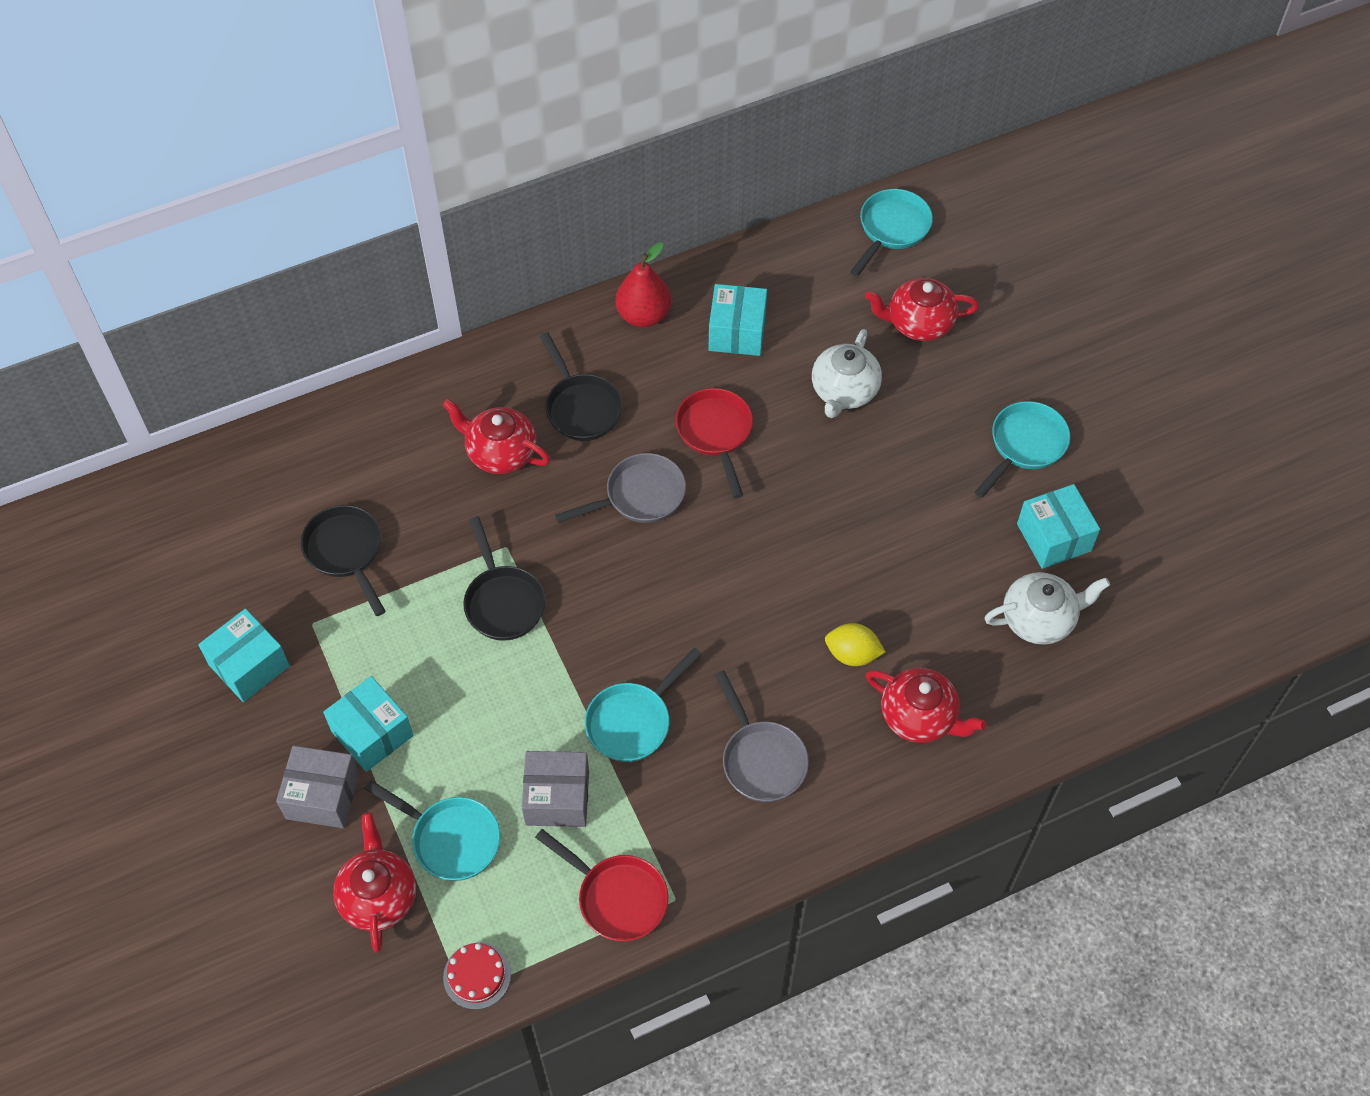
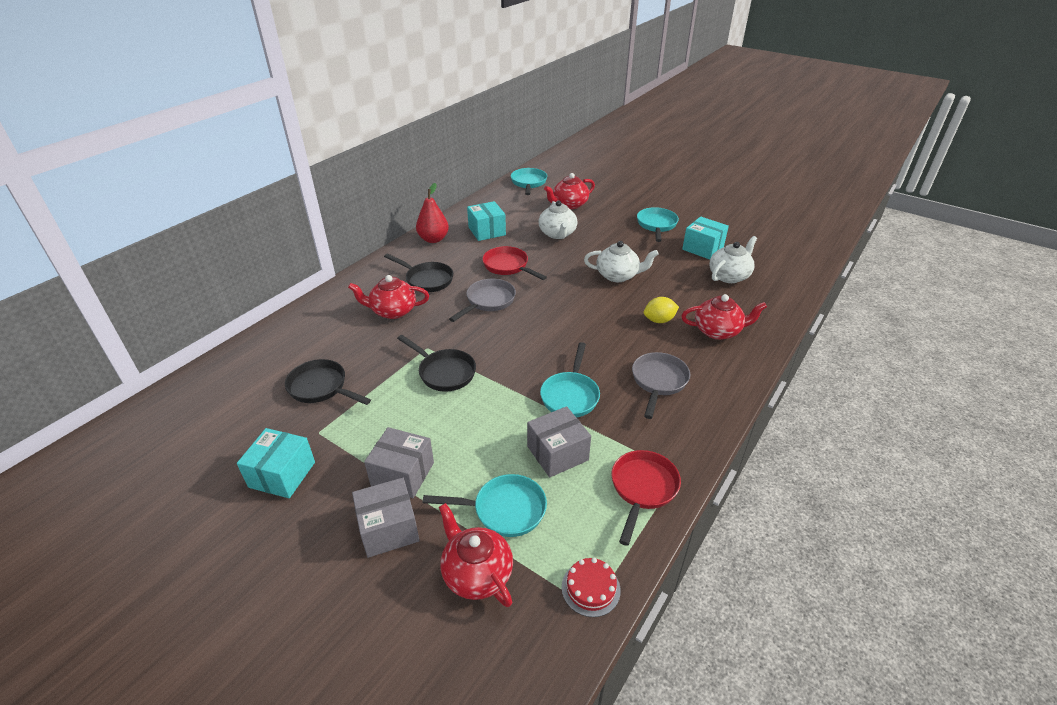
camera: 30 degrees left, 20 degrees down
turquoise box [323,676,413,772] -> grey box [364,427,434,498]
red pan [535,829,668,941] -> red pan turned 75 degrees counterclockwise [611,450,681,546]
grey pan [715,671,809,802] -> grey pan turned 105 degrees counterclockwise [632,352,690,419]
none -> white teapot [584,241,659,282]

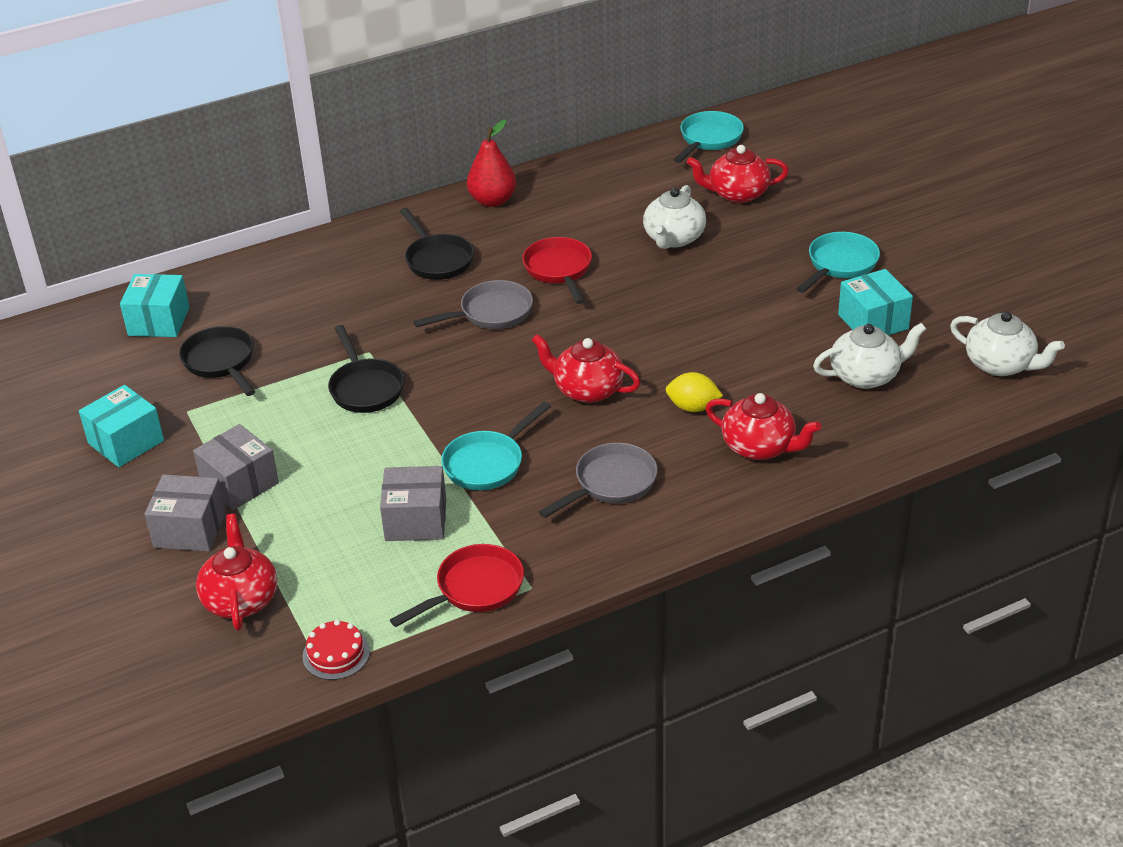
camera: 30 degrees right, 0 degrees up
red teapot [348,275,429,319] -> red teapot moved to [532,334,641,403]
turquoise pan [423,474,547,537] -> none
turquoise box [467,201,506,241] -> turquoise box moved to [120,274,190,337]
white teapot [584,241,659,282] -> white teapot moved to [950,311,1065,376]

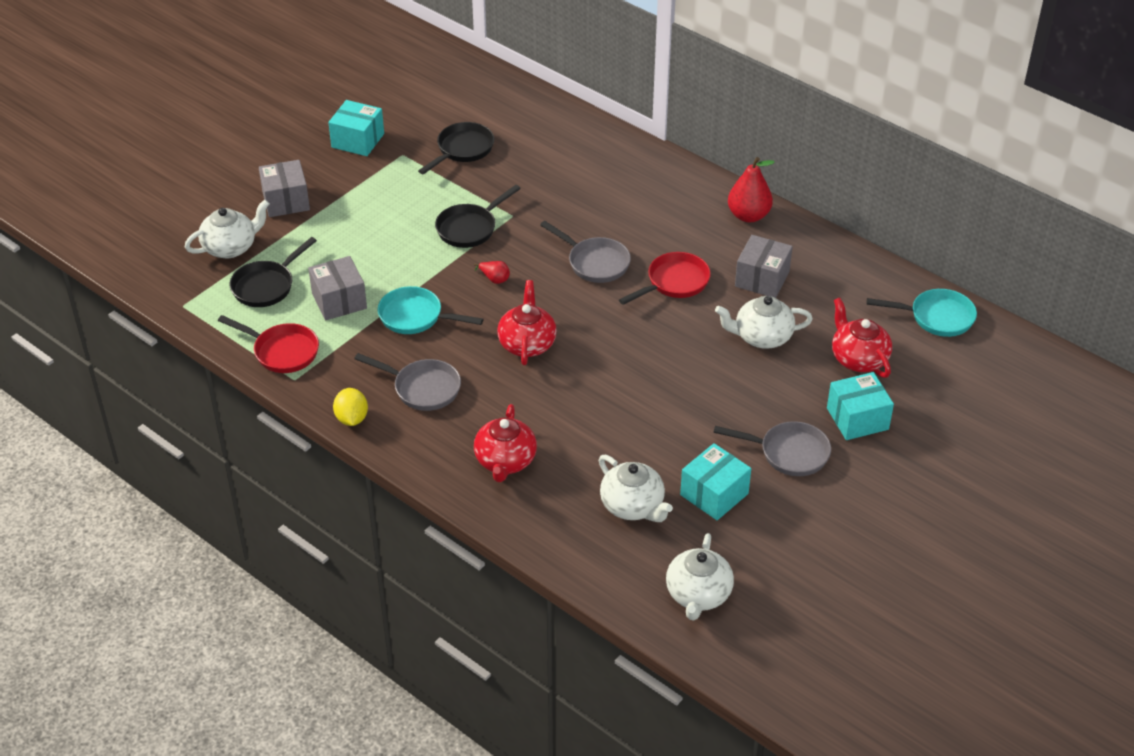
camera: 65 degrees right, 5 degrees up
turquoise box [120,274,190,337] -> turquoise box moved to [827,372,894,440]
grey box [193,424,279,510] -> grey box moved to [735,235,793,298]
red teapot [196,514,277,630] -> white teapot [185,200,270,258]
red cake [302,620,370,680] -> none
black pan [400,208,474,280] -> black pan moved to [230,237,317,307]
yellow lemon [666,372,723,412] -> yellow lemon moved to [333,388,368,426]
turquoise pan [796,232,880,293] -> grey pan [713,421,831,476]
none -> red pear [474,261,510,284]

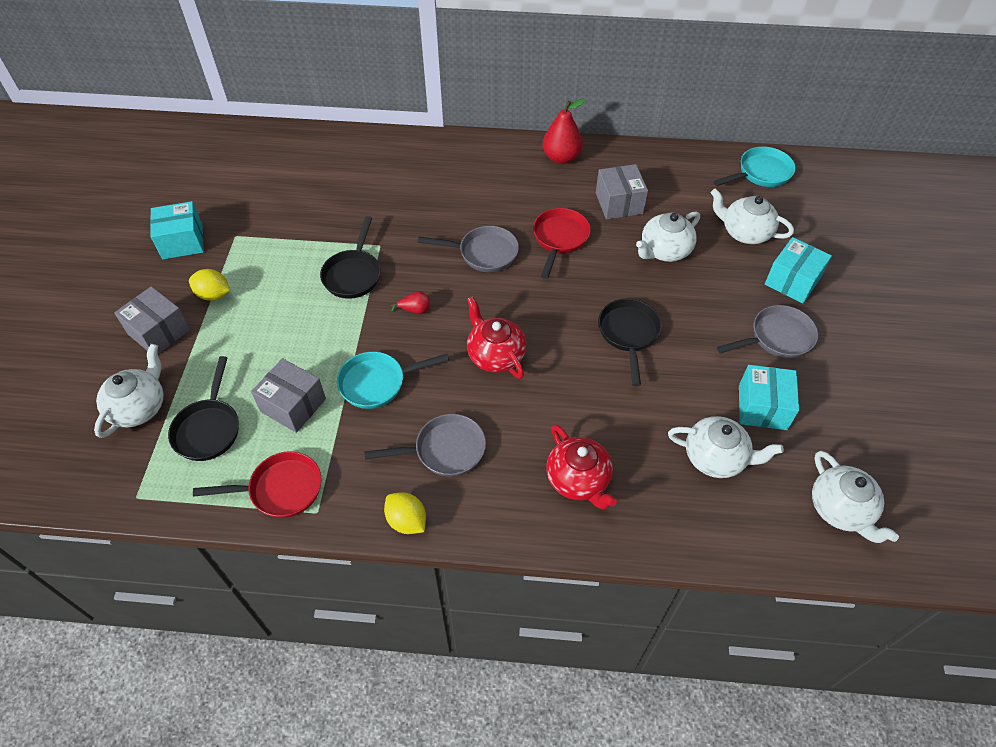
camera: 35 degrees left, 10 degrees up
black pan [418,122,494,174] -> black pan moved to [598,299,662,386]
red teapot [832,298,892,378] -> white teapot [711,189,794,244]
none -> yellow lemon [189,269,230,301]

